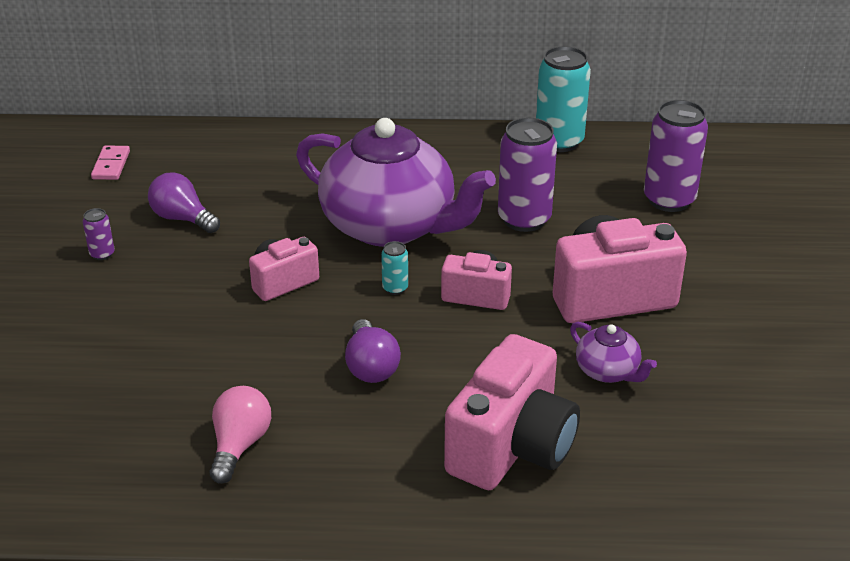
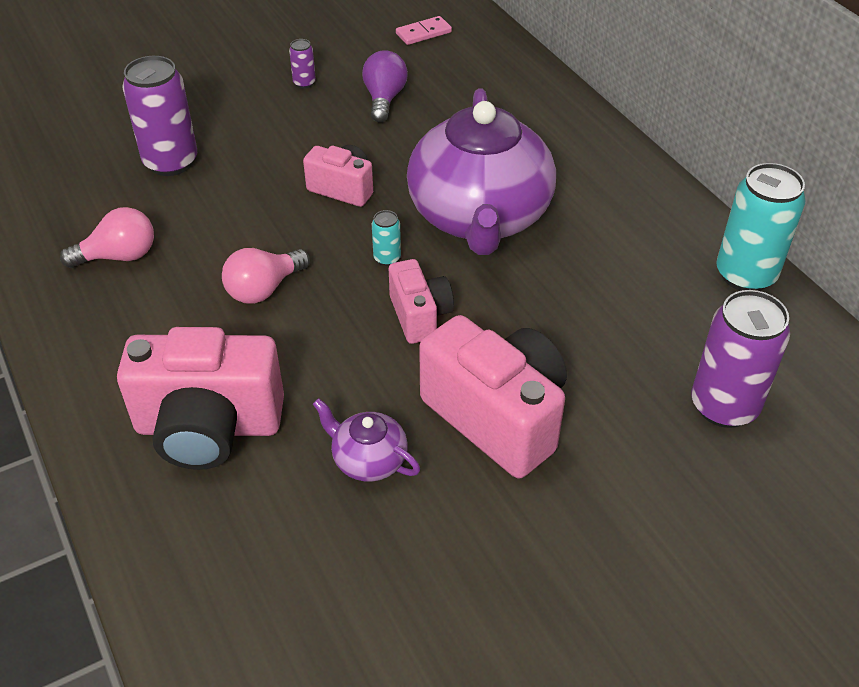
camera: 60 degrees right, 10 degrees up
purple light bulb [345,319,401,383] -> pink light bulb [222,248,310,304]
purple can [498,117,557,232] -> purple can moved to [123,56,197,176]
purple teapot [570,322,657,383] -> purple teapot turned 105 degrees clockwise [313,398,420,482]

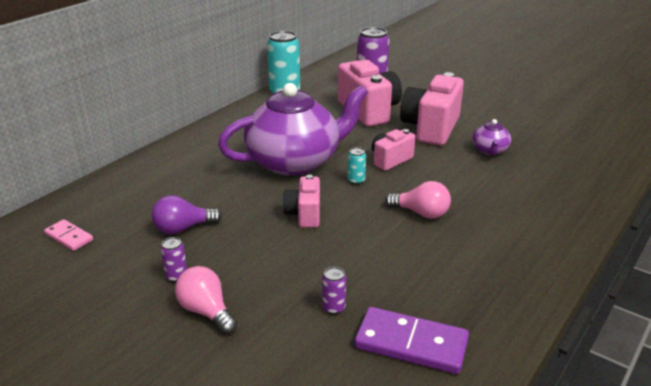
camera: 115 degrees left, 15 degrees down
pink light bulb [60,207,154,268] -> pink light bulb moved to [175,266,237,334]
pink camera [117,327,284,470] -> pink camera moved to [338,60,402,127]
purple can [123,56,197,176] -> purple can [322,267,346,314], size x0.45
none -> purple domino [354,307,469,374]

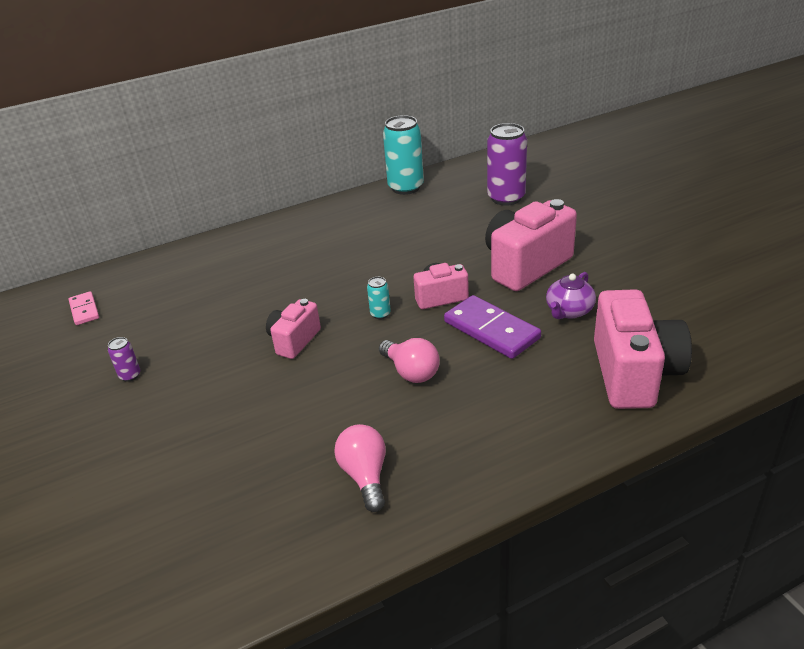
camera: 30 degrees right, 5 degrees up
purple light bulb [152,195,222,234] -> none
pink light bulb [175,266,237,334] -> pink light bulb moved to [334,424,386,512]
purple teapot [218,83,368,176] -> none
purple can [322,267,346,314] -> none
pink camera [338,60,402,127] -> pink camera moved to [594,289,692,409]
purple domino [354,307,469,374] -> purple domino moved to [444,295,541,359]

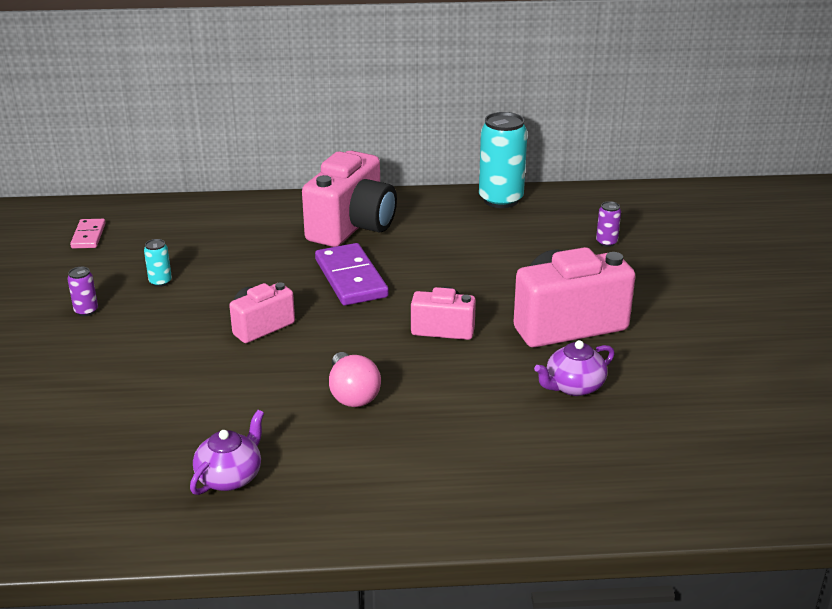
camera: 20 degrees right, 5 degrees down
pink light bulb [334,424,386,512] -> purple teapot [190,410,264,495]
turquoise can [367,277,391,319] -> turquoise can moved to [144,239,172,287]
purple domino [444,295,541,359] -> purple domino moved to [315,243,389,306]
purple can [487,123,527,206] -> purple can [596,201,621,247], size x0.45
pink camera [594,289,692,409] -> pink camera moved to [302,151,397,247]

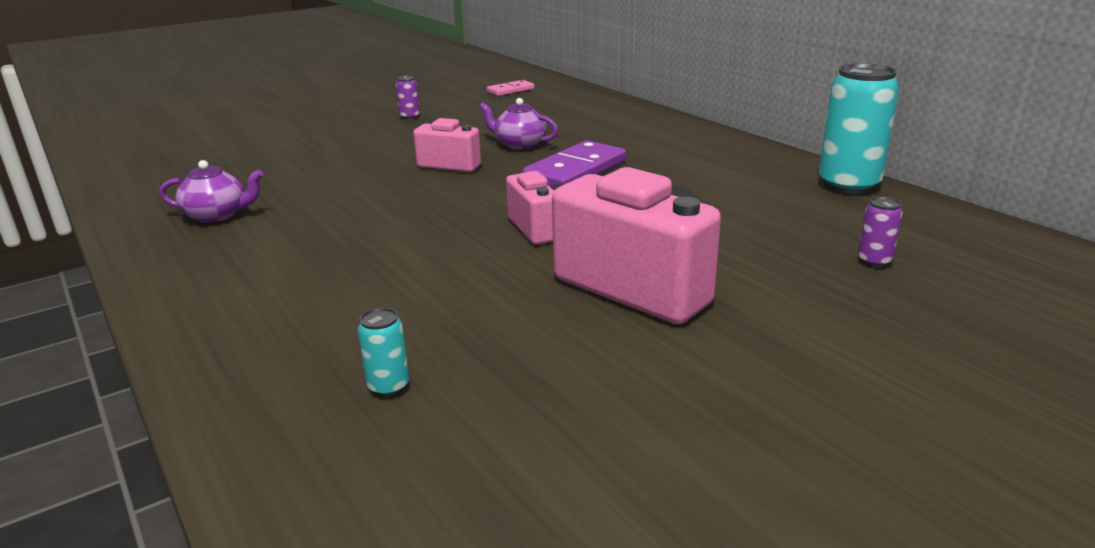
camera: 60 degrees right, 5 degrees down
turquoise can [144,239,172,287] -> turquoise can moved to [358,308,409,397]
pink camera [302,151,397,247] -> none
pink light bulb [329,352,381,407] -> none
purple teapot [534,340,614,396] -> purple teapot moved to [479,98,558,150]

